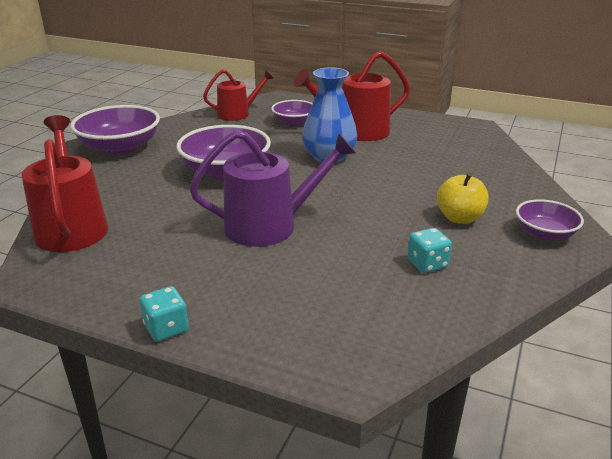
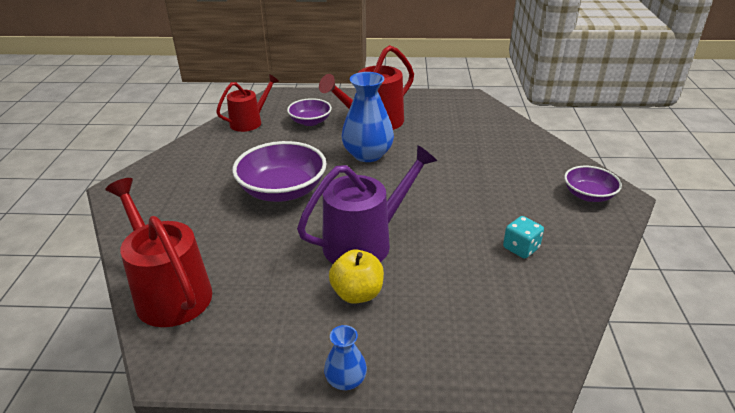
camera: 20 degrees left, 5 degrees up
purple bowl [70,105,160,155] -> none
turquoise dice [140,286,189,342] -> blue vase [324,325,367,390]
yellow apple [437,173,489,224] -> yellow apple moved to [329,249,384,304]

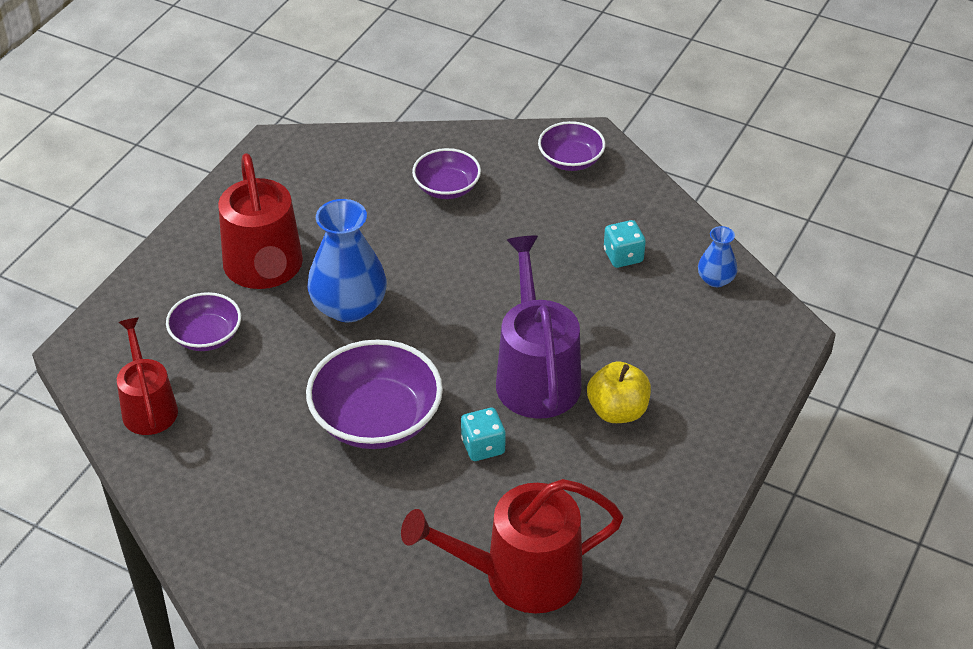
camera: 65 degrees left, 10 degrees up
blue vase [324,325,367,390] -> blue vase moved to [698,226,737,287]
none -> purple bowl [412,148,481,199]
none -> turquoise dice [461,408,506,461]

